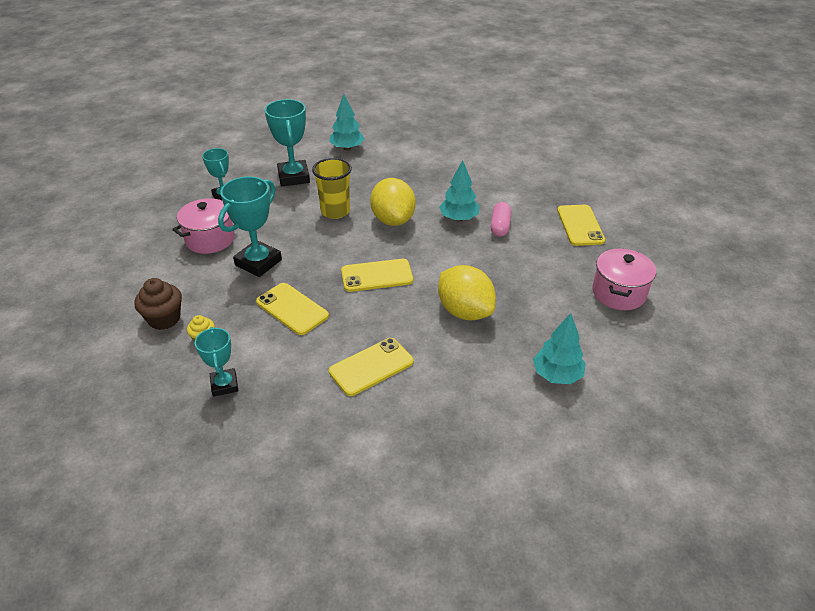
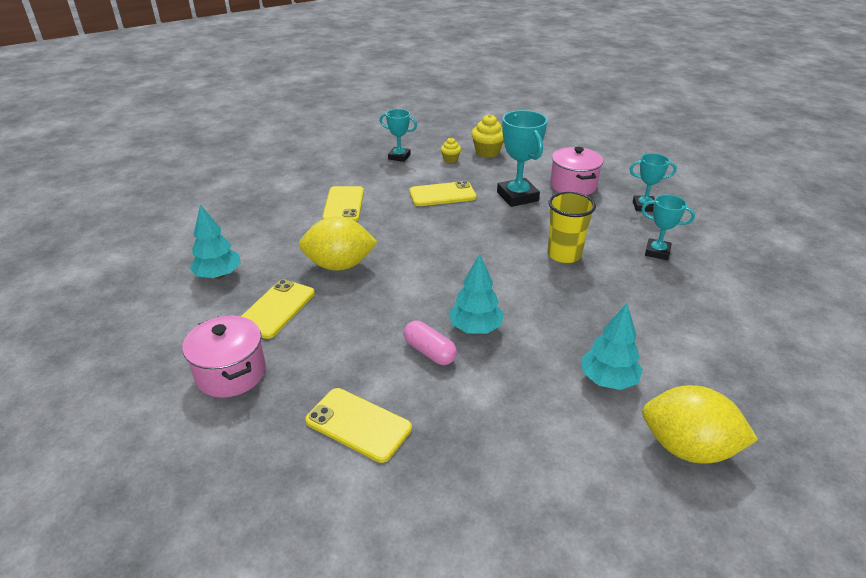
camera: 125 degrees right, 5 degrees down
brown cupcake [134,278,182,330] -> yellow cupcake [471,114,504,158]
turquoise trophy [265,99,310,186] -> turquoise trophy [641,195,695,260], size x0.62
turquoise tree [329,94,365,150] -> turquoise tree moved to [581,303,643,390]
yellow phone [341,259,413,292] -> yellow phone moved to [241,279,315,339]
yellow lemon [370,178,416,226] -> yellow lemon moved to [642,385,758,464]

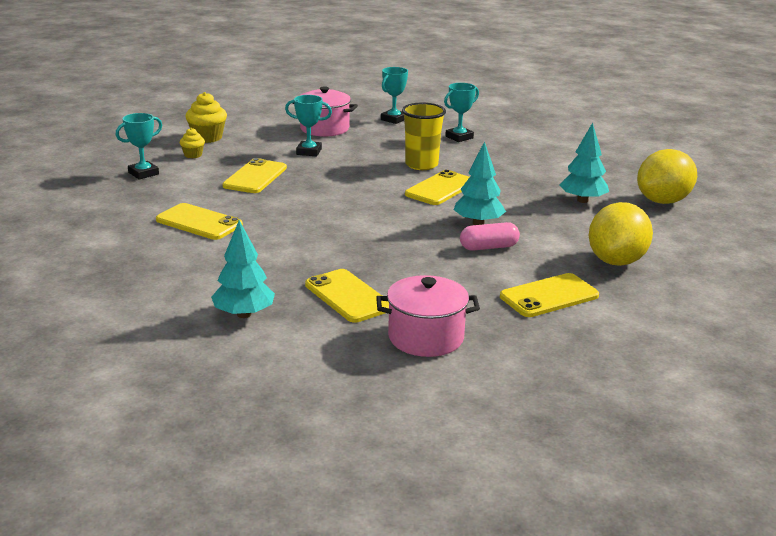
camera: 60 degrees left, 10 degrees down
yellow lemon [299,216,377,271] -> yellow lemon moved to [589,202,653,266]
turquoise trophy [497,110,548,207] -> turquoise trophy [285,95,332,156], size x0.62
none -> yellow phone [405,170,470,205]

